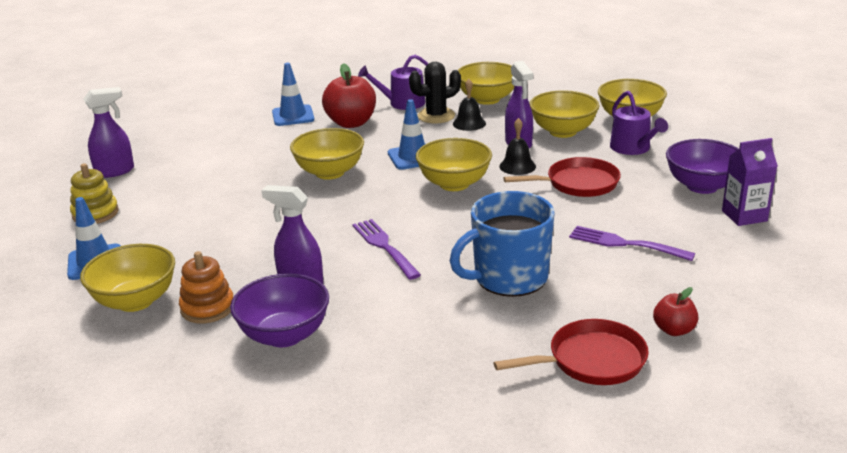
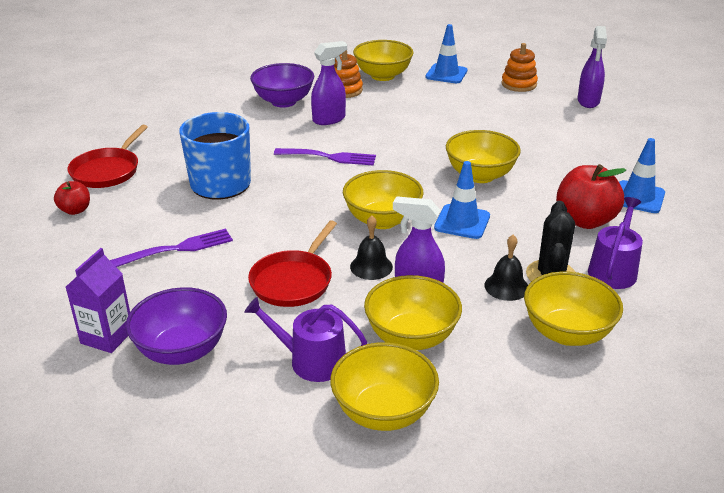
camera: 125 degrees right, 5 degrees up
yellow stacking toy [70,163,119,224] -> orange stacking toy [501,43,538,92]

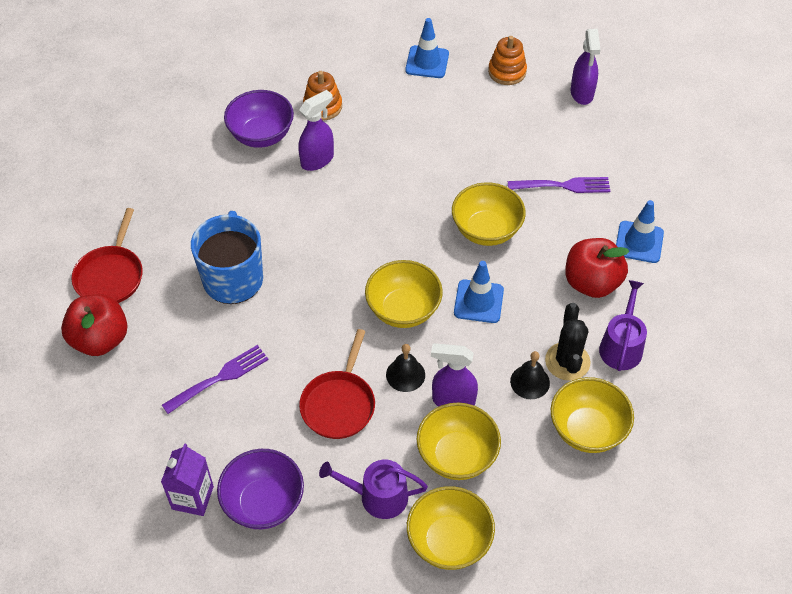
camera: 10 degrees left, 20 degrees up
red apple [54,181,90,215] -> red apple [61,294,128,356], size x1.85
purple fork [274,148,376,165] -> purple fork moved to [508,177,610,193]
yellow bowl [353,40,414,81] -> none

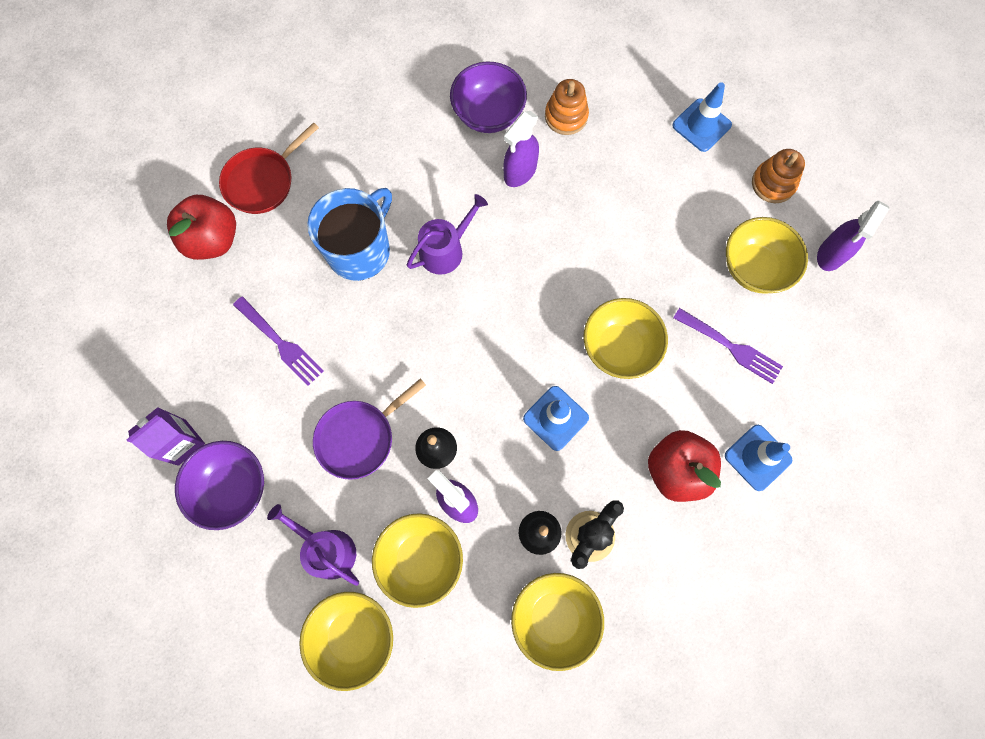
camera: 35 degrees right, 20 degrees up
purple fork [162,345,269,414] -> purple fork turned 45 degrees clockwise [233,296,324,386]
purple spray bottle [298,90,334,171] -> purple spray bottle turned 135 degrees clockwise [503,111,539,187]
red pan [299,329,375,439] -> purple pan [313,378,426,480]
yellow bowl [365,260,443,328] -> yellow bowl moved to [726,217,808,294]
purple watering can [599,280,647,371] -> purple watering can moved to [407,194,488,275]

